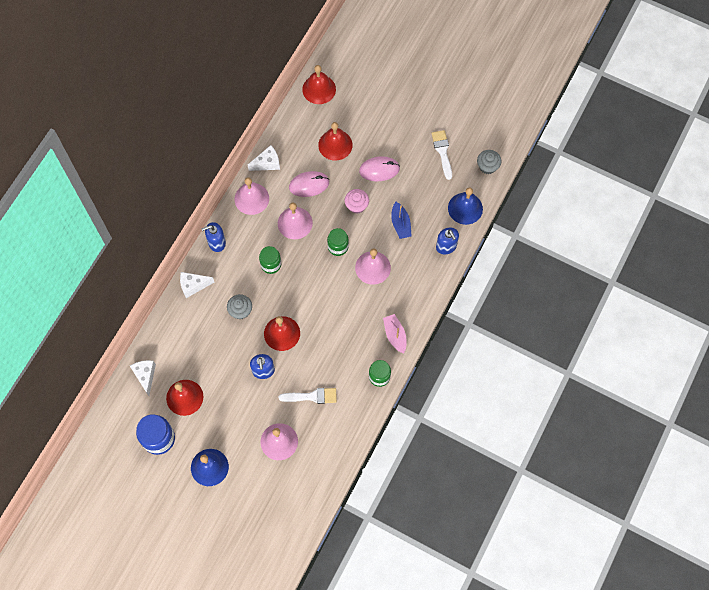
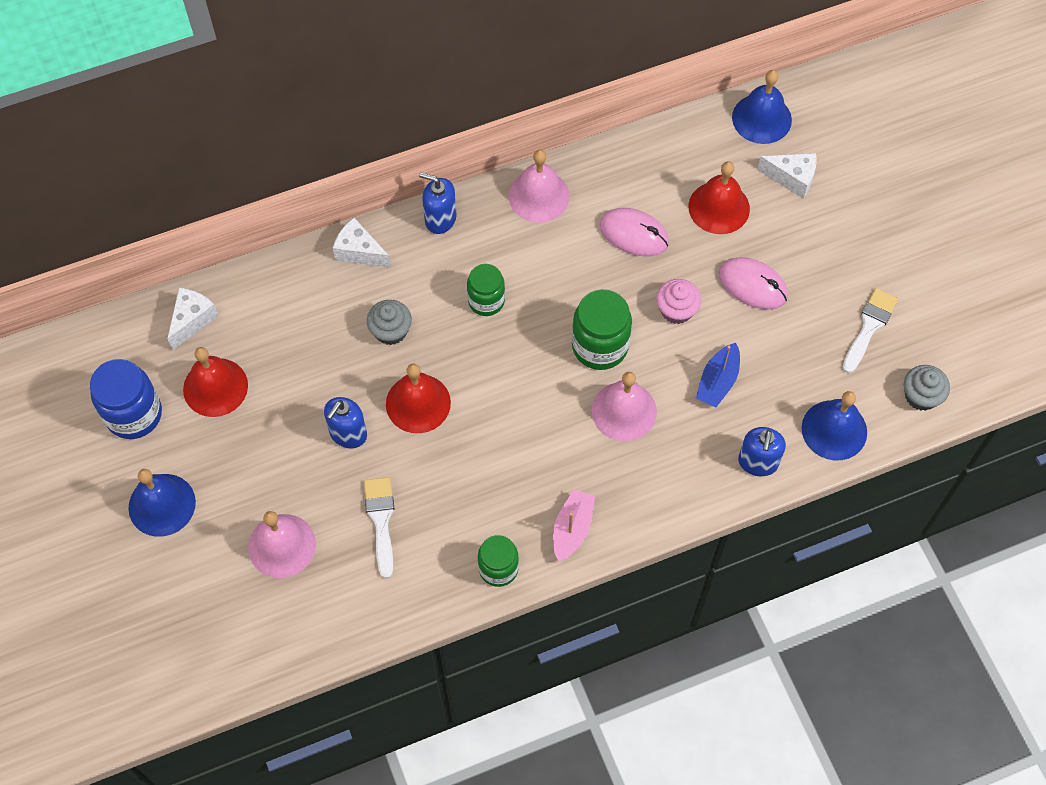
camera: 40 degrees right, 5 degrees down
white cheese [248,145,280,171] -> white cheese moved to [757,153,817,199]
pink bell [278,202,313,239] -> none
white brush [279,388,337,404] -> white brush turned 135 degrees counterclockwise [364,477,394,579]
red bell [302,65,336,104] -> blue bell [732,70,792,144]
green jar [327,228,349,256] -> green jar [572,289,632,370], size x1.52

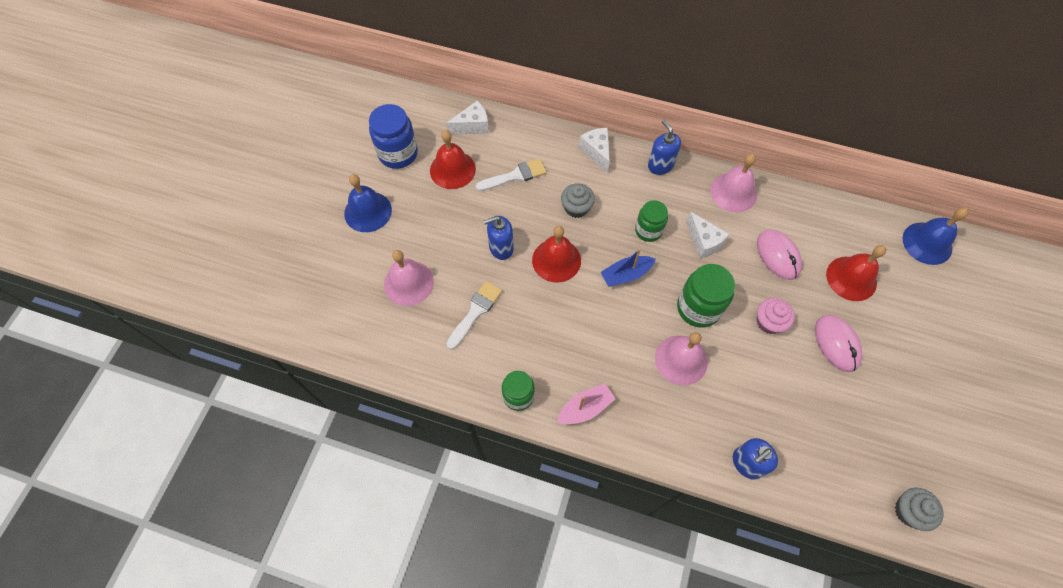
camera: 40 degrees right, 0 degrees up
blue boat [696,343,740,407] -> blue boat moved to [601,248,656,286]
white cheese [757,153,817,199] -> white cheese moved to [686,211,729,259]
blue bell [802,391,867,460] -> none
white brush [842,288,898,373] -> white brush moved to [476,158,547,191]

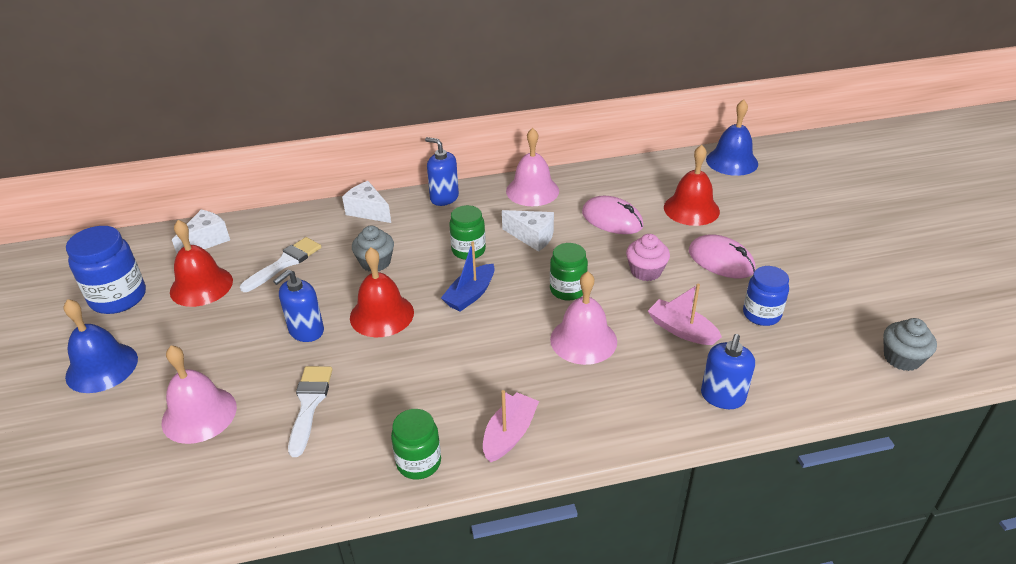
camera: 30 degrees left, 25 degrees down
green jar [677,264,735,328] -> green jar [550,243,588,301], size x0.66
none -> pink boat [648,284,722,345]
none -> blue jar [743,266,789,326]

